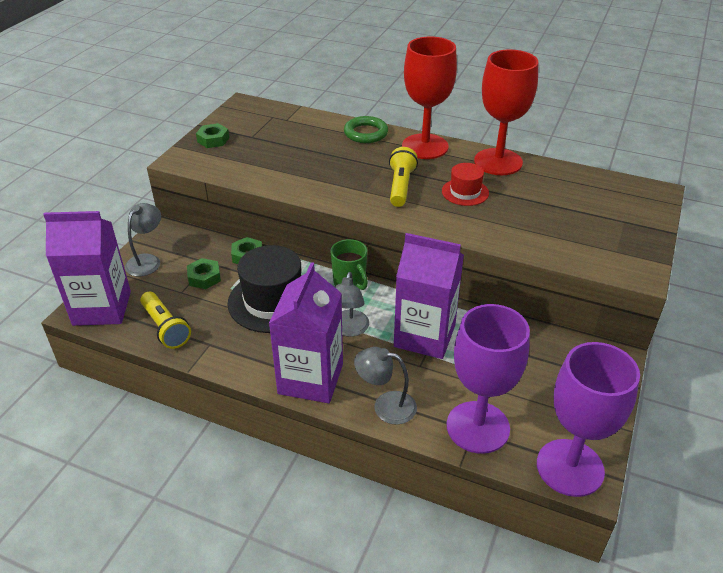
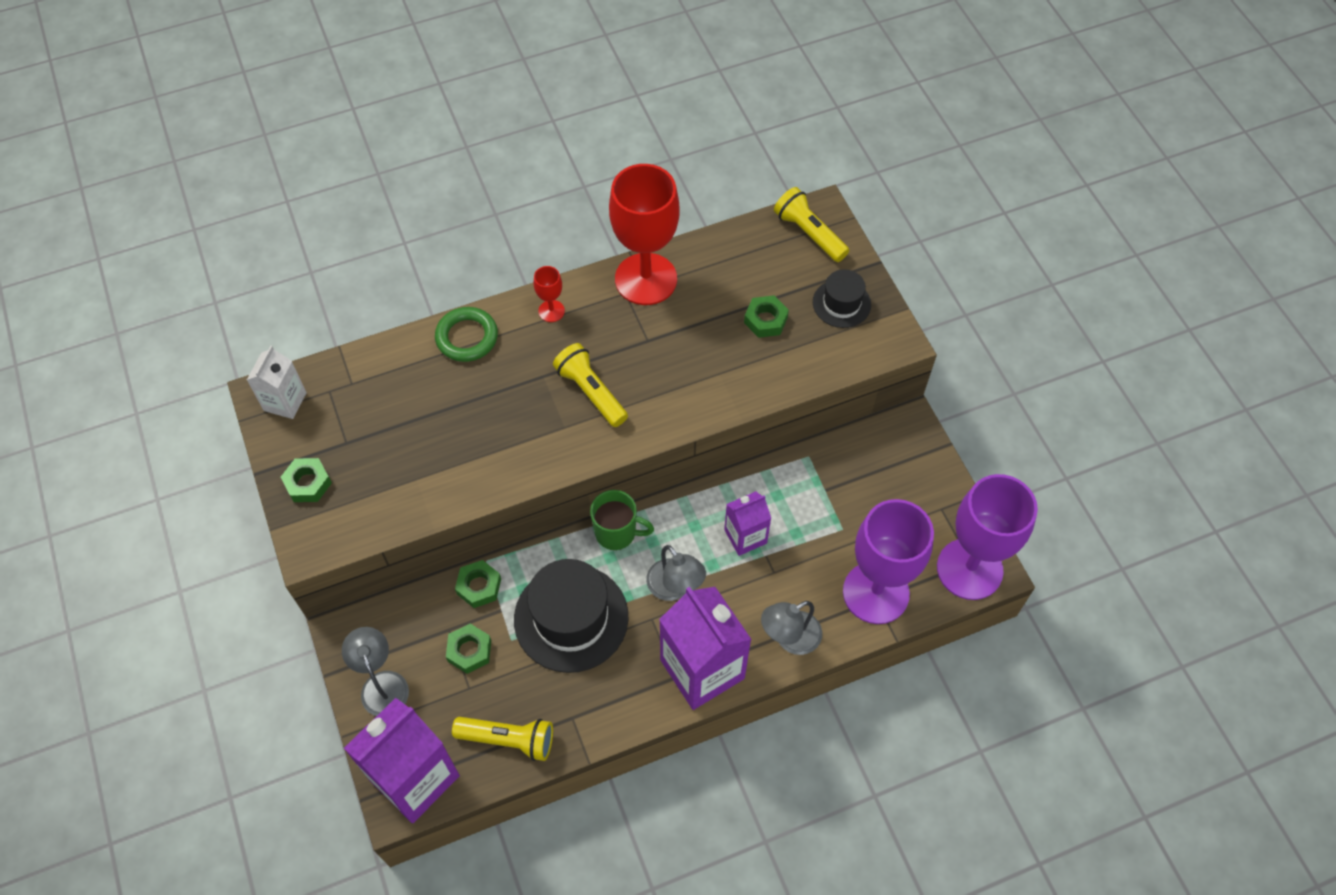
camera: 45 degrees left, 20 degrees up
purple carton [394,233,464,359] -> purple carton [724,491,771,556], size x0.55
red goblet [402,36,457,159] -> red goblet [534,266,565,322], size x0.42
red hat [442,163,489,206] -> none
none -> white carton [247,345,307,419]
none -> green nut [744,295,789,338]
none -> yellow flashlight [774,187,849,262]
none -> black hat [813,269,871,328]

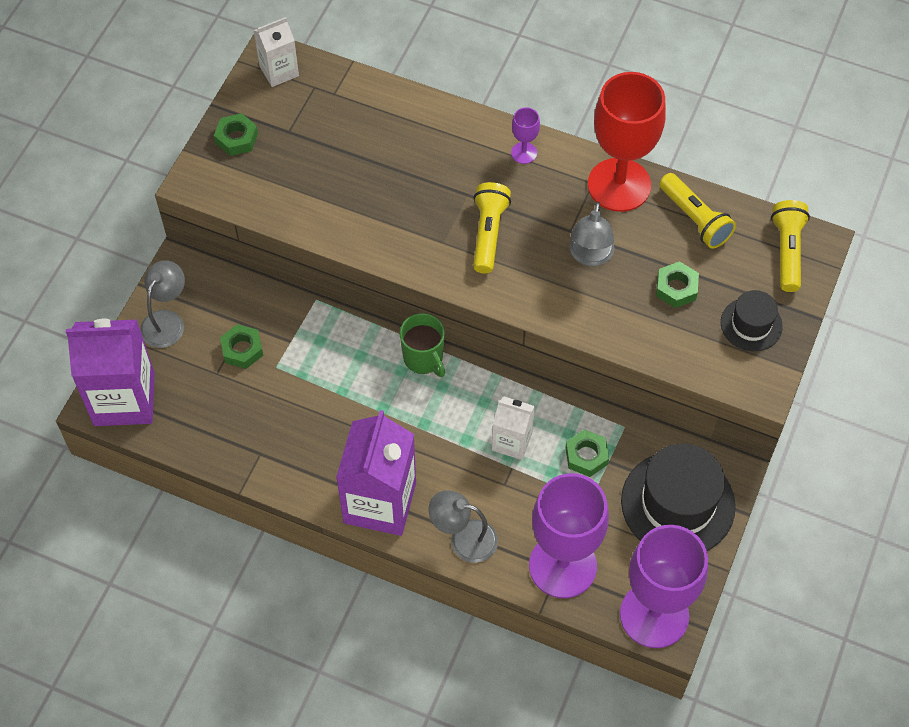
camera: 45 degrees right, 0 degrees up
green ring [435,307,498,362] -> none
yellow flashlight [452,717,553,761] -> yellow flashlight moved to [659,173,736,249]
green nut [455,560,501,608] -> green nut moved to [565,429,609,477]
black hat [514,559,629,673] -> black hat moved to [621,443,736,551]
red goblet [534,266,565,322] -> purple goblet [511,107,540,164]
grey lamp [646,545,706,601] -> grey lamp moved to [570,202,614,266]
purple carton [724,491,771,556] -> white carton [492,396,535,460]

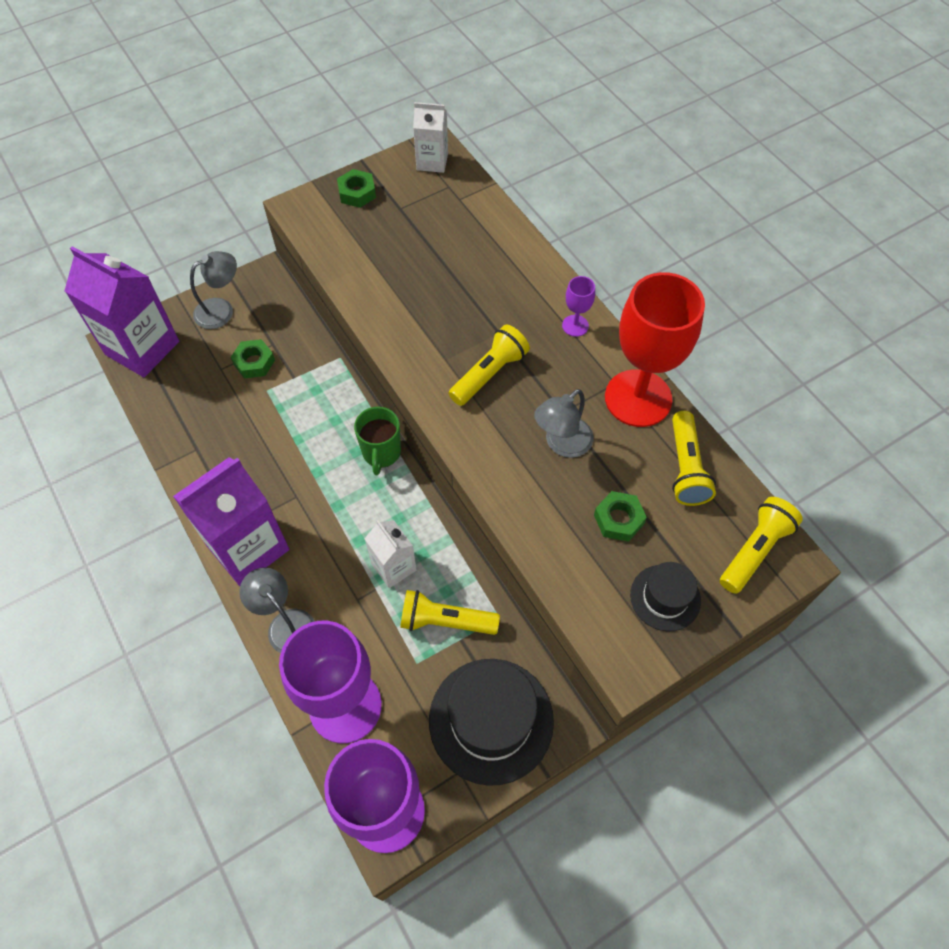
camera: 35 degrees right, 0 degrees up
green nut [565,429,609,477] -> yellow flashlight [400,590,500,635]

